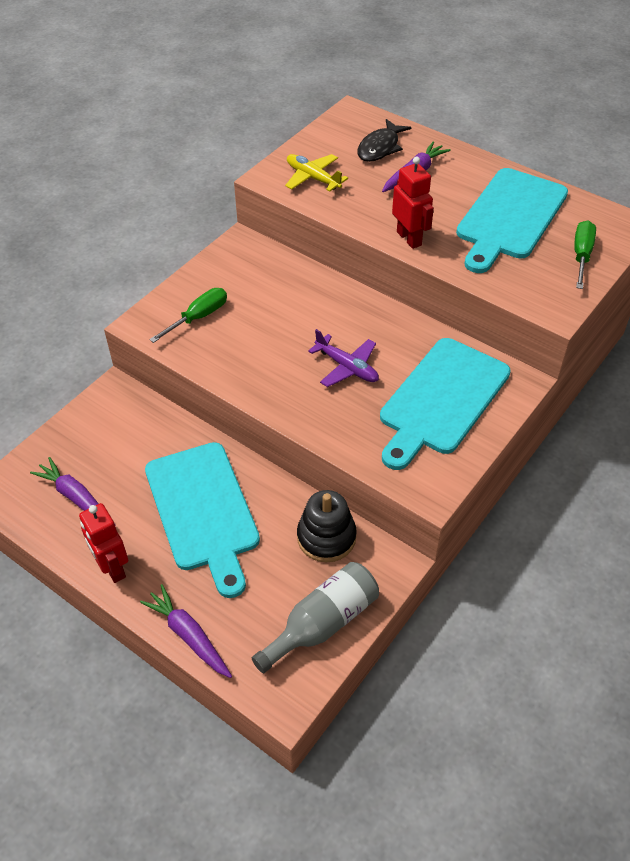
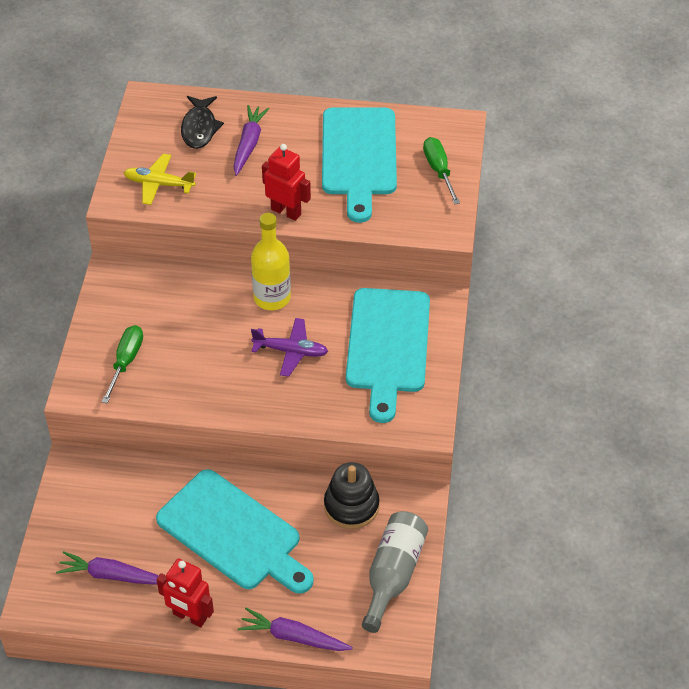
camera: 30 degrees left, 0 degrees up
none -> yellow bottle [251,213,291,310]

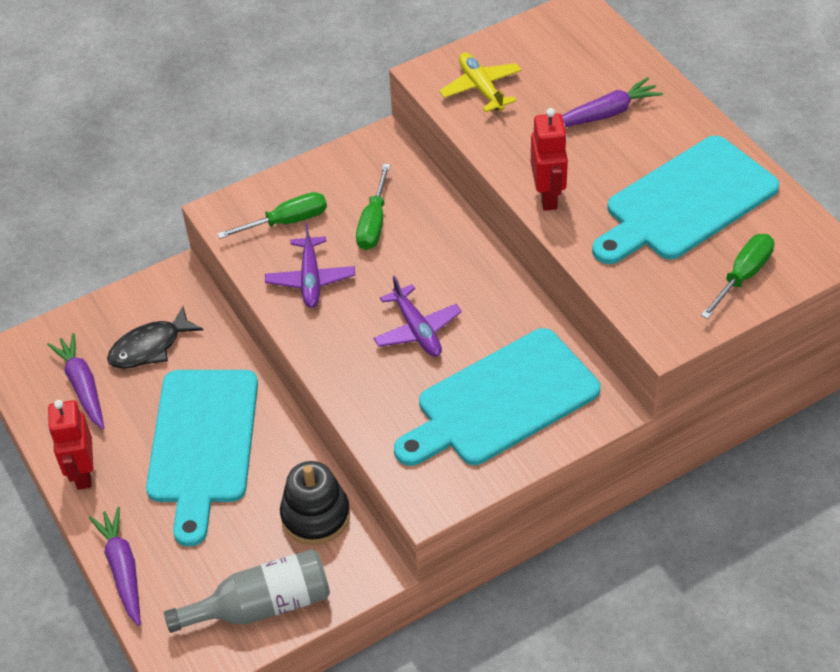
camera: 55 degrees right, 0 degrees up
black fish [181,96,224,149] -> black fish moved to [107,306,203,369]
yellow bottle [251,213,291,310] -> none
none -> purple plane [265,223,355,308]
none -> green screwdriver [356,164,390,250]

